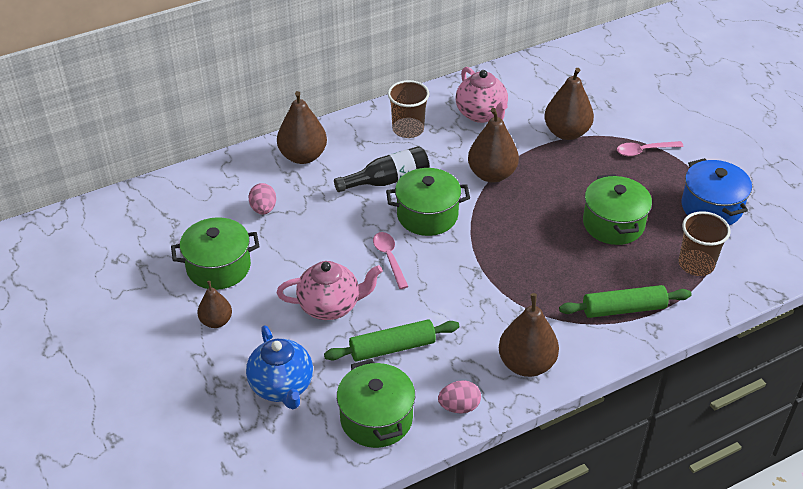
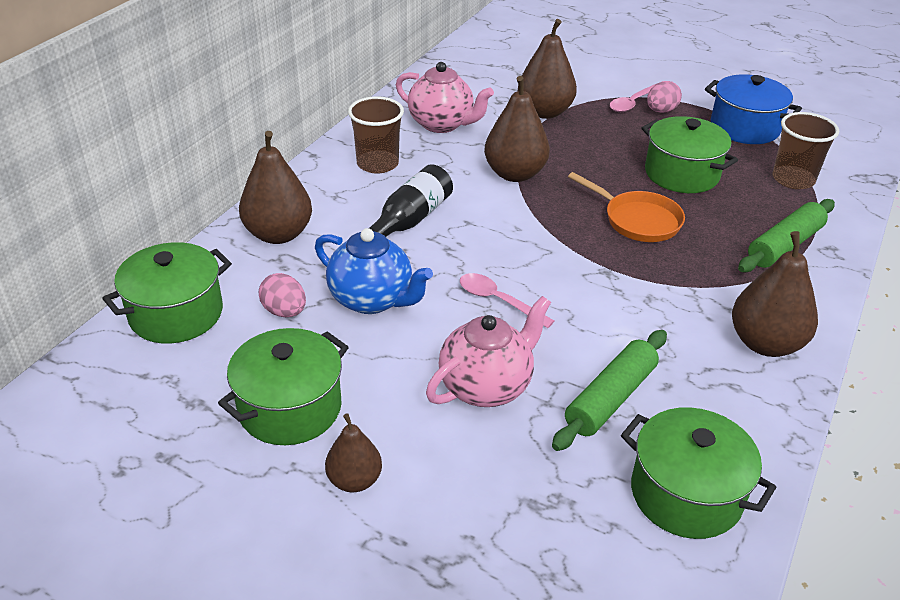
camera: 35 degrees left, 5 degrees down
blue teapot [246,325,313,409] -> blue teapot moved to [315,228,433,314]
green pot [386,168,470,236] -> green pot moved to [102,242,232,344]
pink egg [438,380,481,413] -> pink egg moved to [647,81,682,113]
none -> orange pan [568,172,685,242]

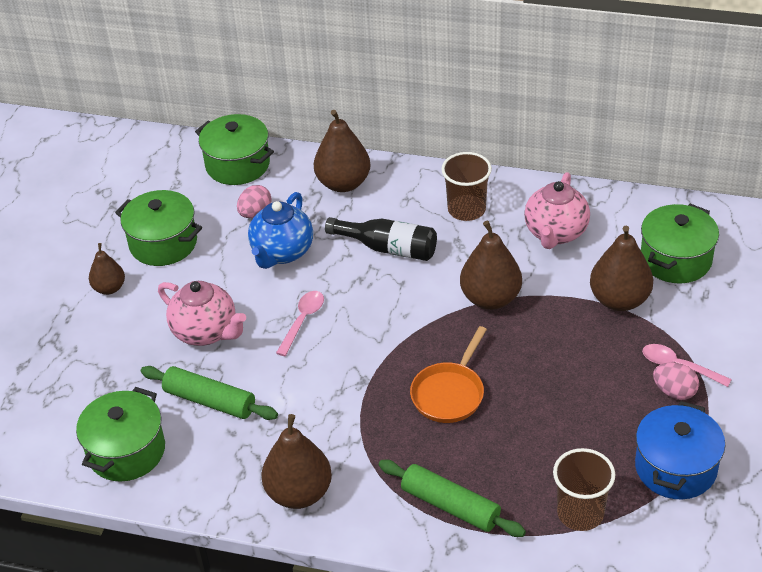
camera: 80 degrees right, 5 degrees up
green pot [642,116,738,193] -> green pot moved to [641,204,719,283]

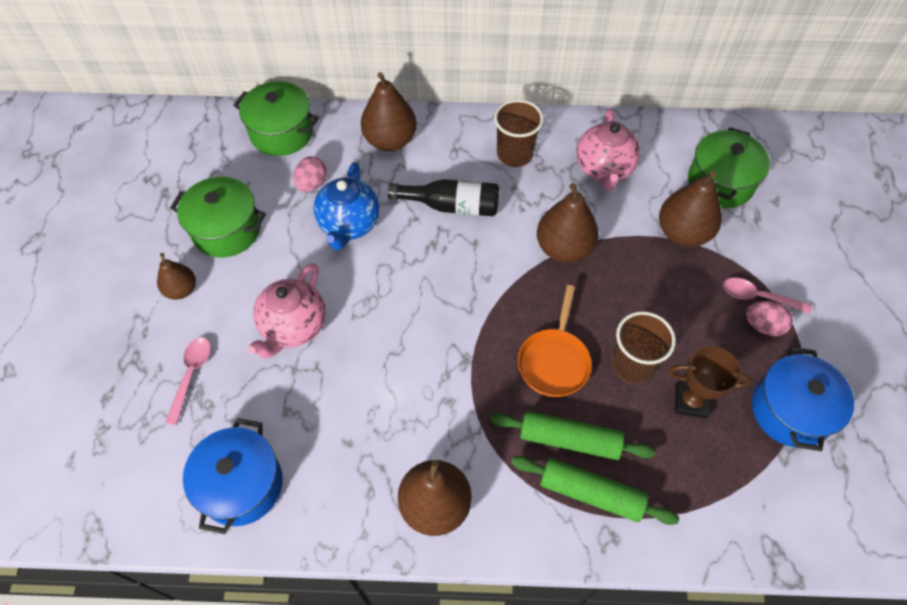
camera: 15 degrees left, 15 degrees up
green pot [76,387,165,481] -> blue pot [183,418,283,534]
green rolling pin [141,366,278,420] -> green rolling pin moved to [490,411,655,460]
pink teapot [158,281,246,346] -> pink teapot turned 90 degrees clockwise [248,263,326,358]
pink spoon [276,291,324,356] -> pink spoon moved to [165,337,211,425]
brown cup [553,448,615,531] -> brown cup moved to [611,311,676,383]
none -> brown trophy [669,346,751,418]

